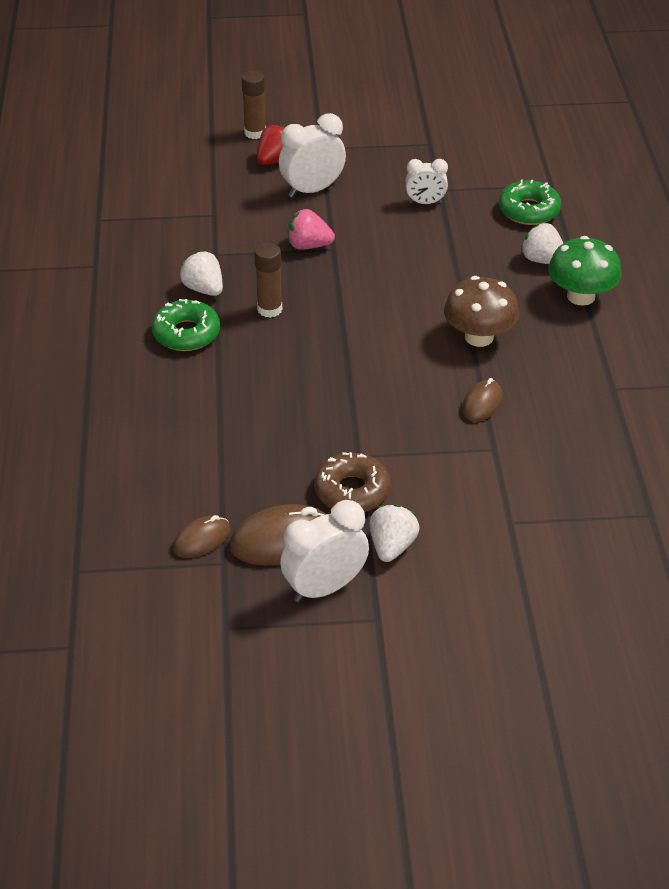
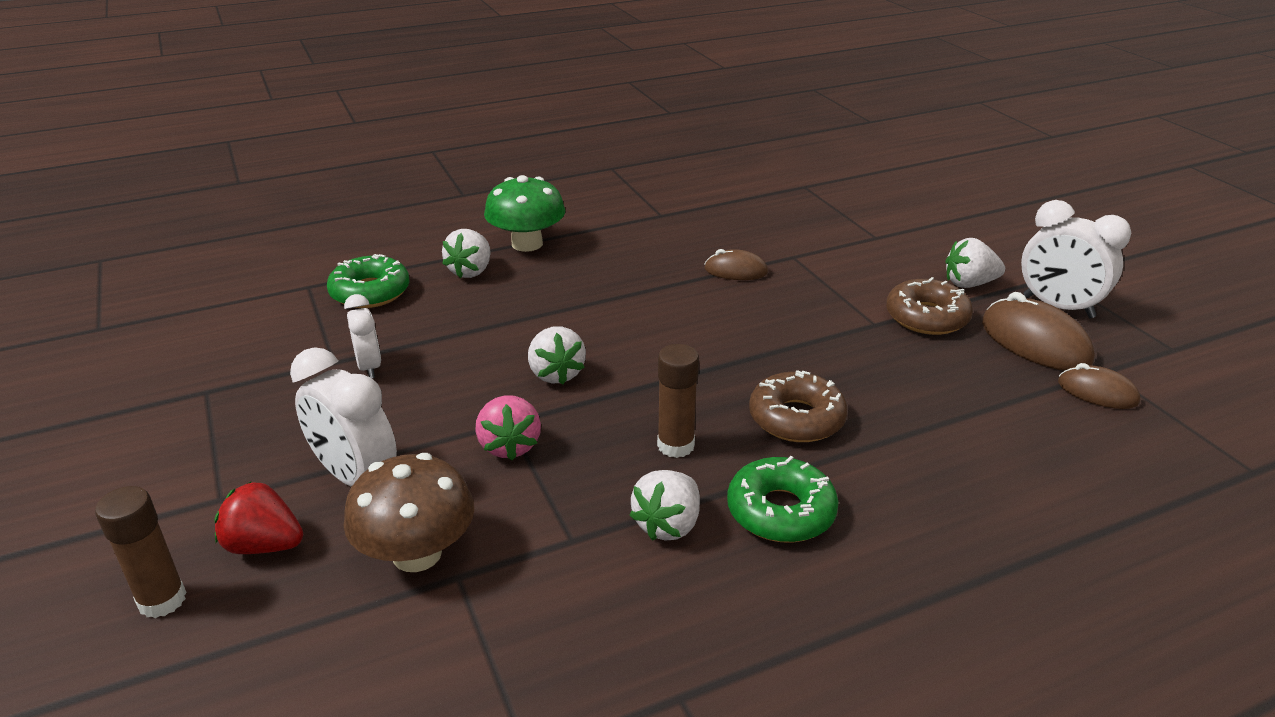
camera: 110 degrees left, 10 degrees down
brown mushroom [444,276,519,347] -> brown mushroom moved to [343,453,474,572]
none -> white strawberry [528,326,586,385]
none -> brown donut [749,370,848,442]

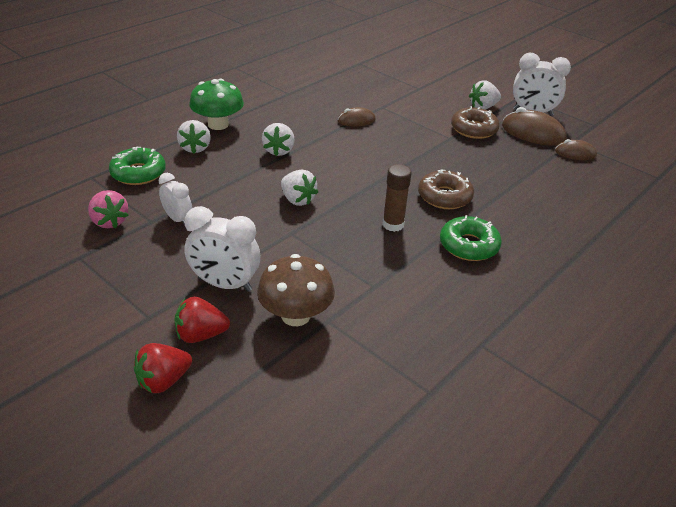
camera: 25 degrees left, 5 degrees up
brown glue stick [95,486,187,618] -> red strawberry [134,343,192,393]
pink strawberry [475,395,541,460] -> pink strawberry moved to [88,190,128,228]
white strawberry [629,470,700,541] -> white strawberry moved to [262,123,295,156]

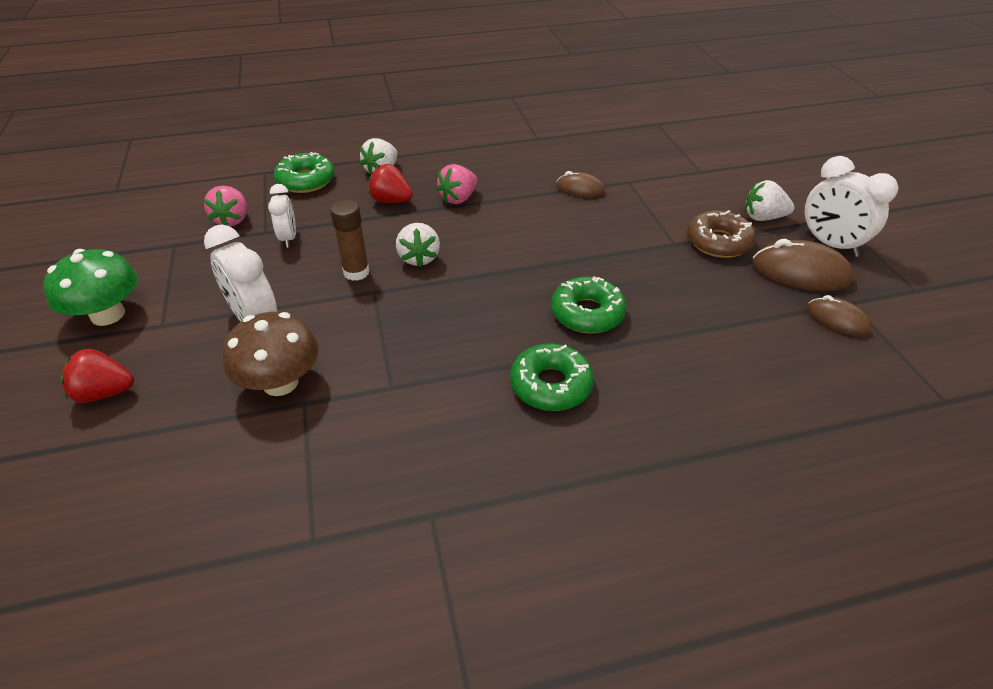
camera: 35 degrees right, 5 degrees up
red strawberry [174,297,230,343] -> red strawberry moved to [368,164,413,203]
green mushroom [189,79,244,130] -> green mushroom moved to [43,249,138,326]
white strawberry [262,123,295,156] -> pink strawberry [436,164,478,204]
brown glue stick [382,164,412,232] -> brown glue stick moved to [330,200,370,281]
brown donut [418,170,474,209] -> green donut [551,276,627,334]
brown mouse [502,107,567,146] -> brown mouse turned 45 degrees counterclockwise [752,239,854,292]

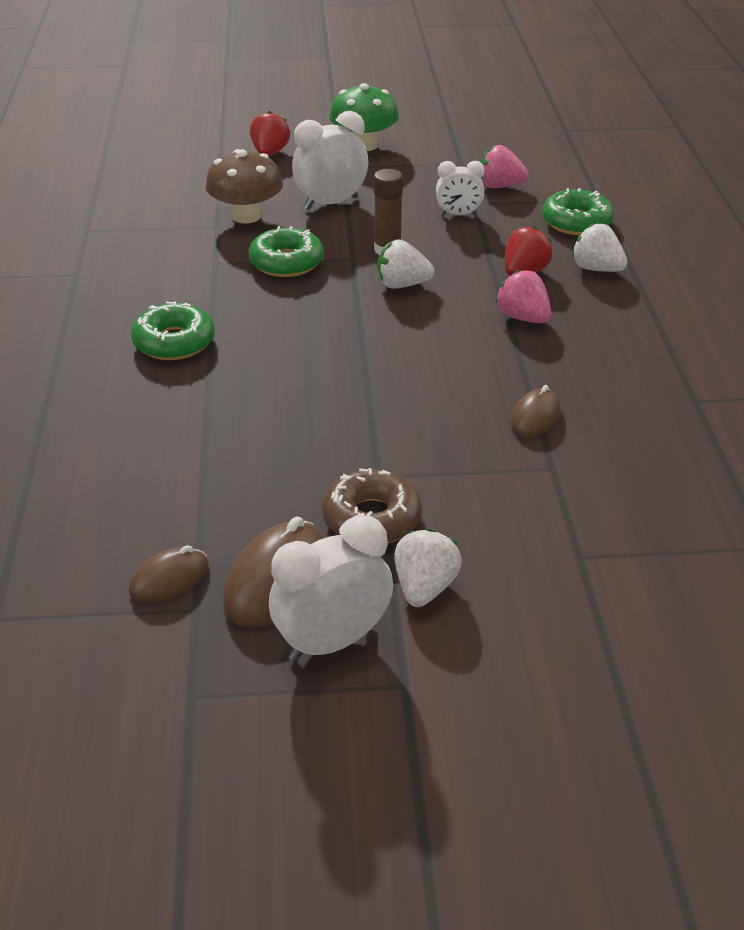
camera: 100 degrees right, 5 degrees down
green donut [551,276,627,334] -> green donut moved to [249,226,324,277]

